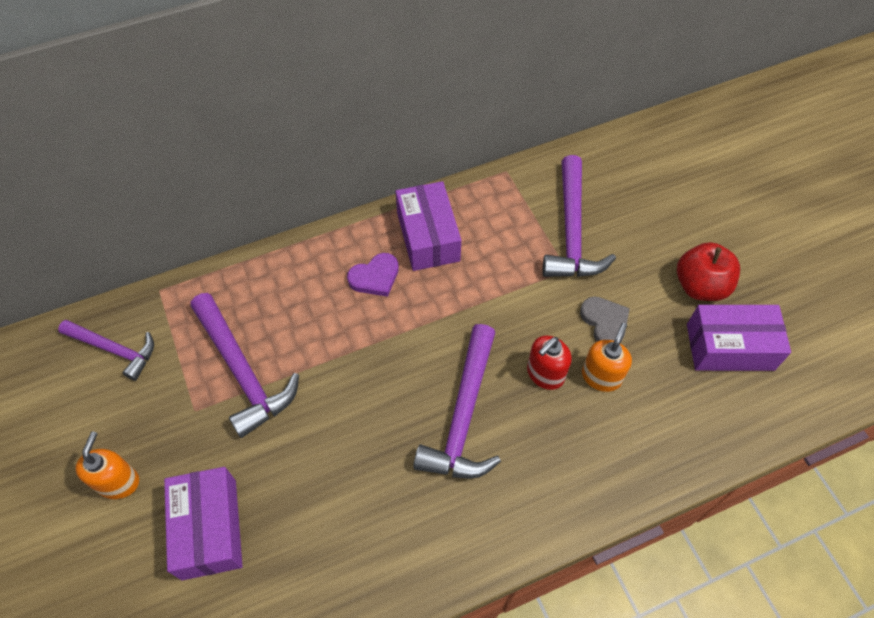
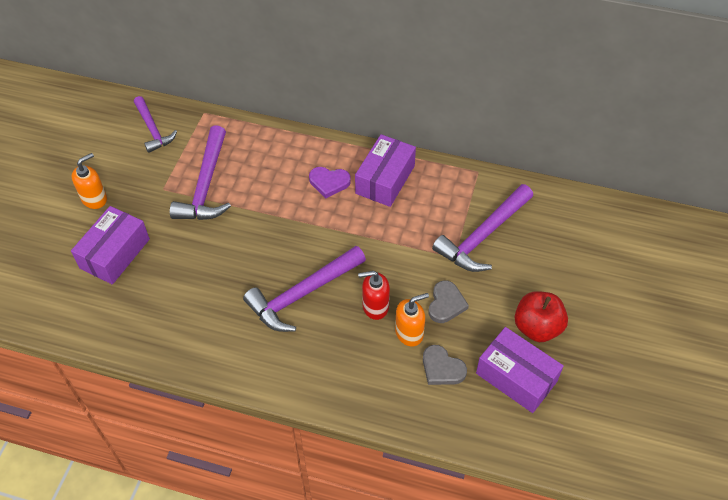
camera: 40 degrees right, 5 degrees down
none -> grey heart [423,345,467,385]

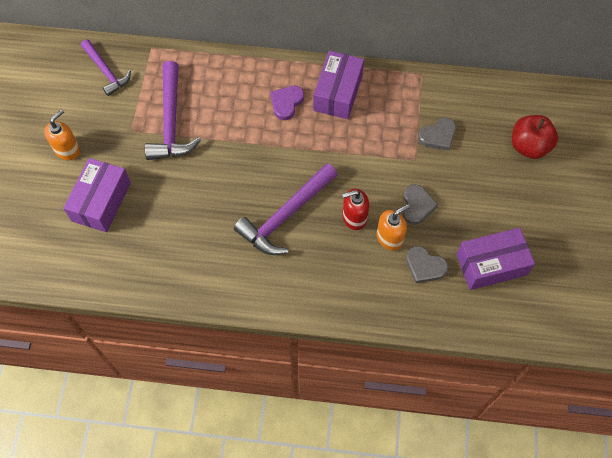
camera: 10 degrees left, 10 degrees up
purple heart [309,167,351,198] -> purple heart turned 120 degrees clockwise [270,86,304,120]
purple hammer [432,184,533,272] -> grey heart [418,117,456,151]
purple box [476,327,564,413] -> purple box turned 45 degrees counterclockwise [456,228,535,290]
red apple [515,291,568,342] -> red apple moved to [512,115,558,159]

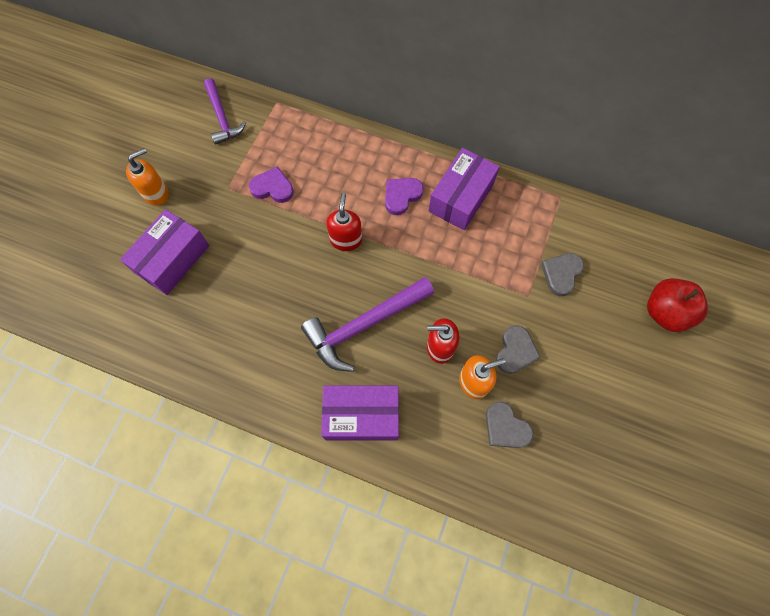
camera: 15 degrees right, 5 degrees up
purple hammer [145,61,201,160] -> purple heart [249,166,294,203]
grey heart [418,117,456,151] -> grey heart turned 135 degrees clockwise [541,253,584,296]
purple box [456,228,535,290] -> purple box moved to [321,386,399,441]
none -> red soap dispenser [326,193,362,251]

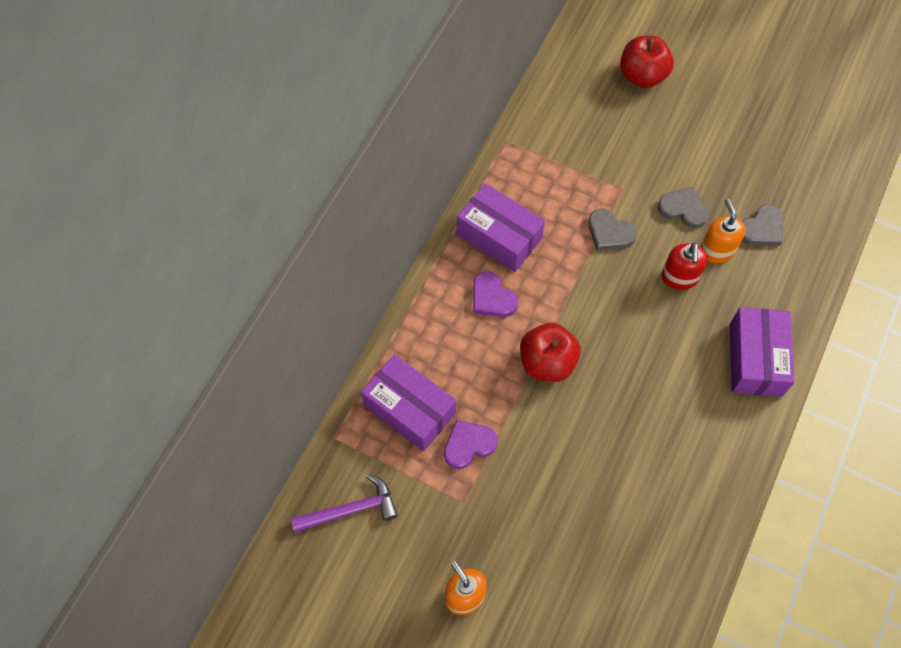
camera: 85 degrees left, 5 degrees down
purple box [120,209,209,295] -> purple box moved to [361,354,456,451]
purple heart [249,166,294,203] -> purple heart turned 45 degrees clockwise [444,420,498,469]
purple hammer [301,277,434,372] -> none
red soap dispenser [326,193,362,251] -> red apple [520,323,581,382]
grey heart [541,253,584,296] -> grey heart moved to [588,209,637,251]

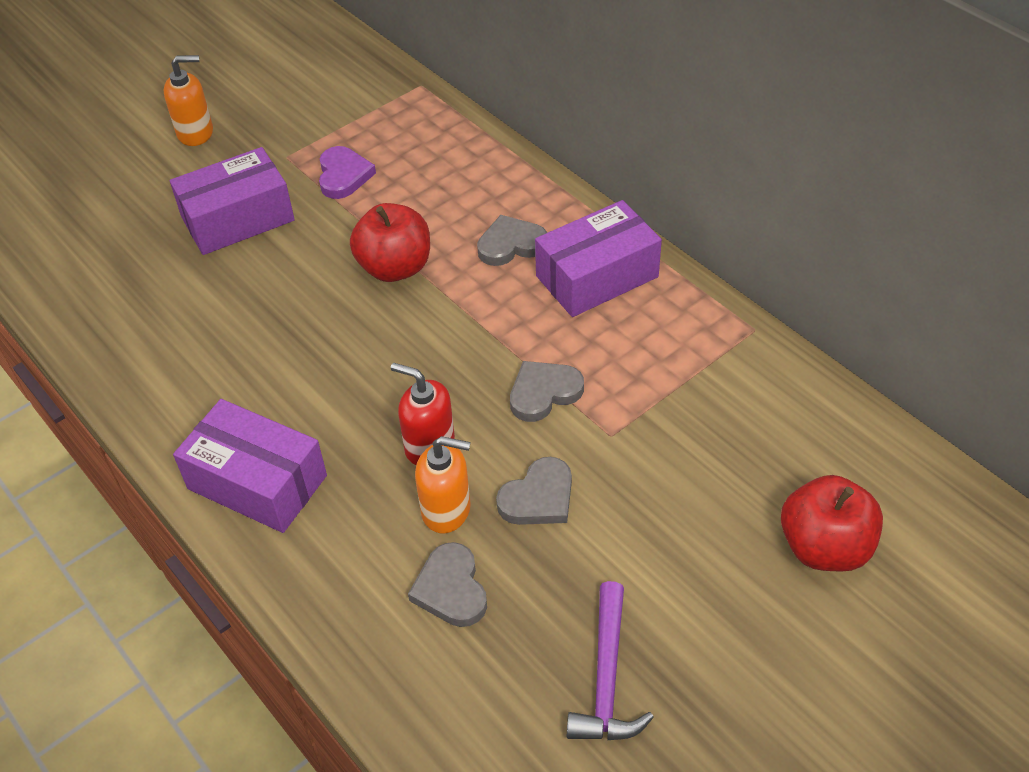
camera: 115 degrees right, 15 degrees down
purple hammer [291,474,398,533] -> purple hammer moved to [567,581,654,740]
purple box [361,354,456,451] -> purple box moved to [170,147,295,255]
purple heart [473,271,518,317] -> grey heart [477,215,547,266]

